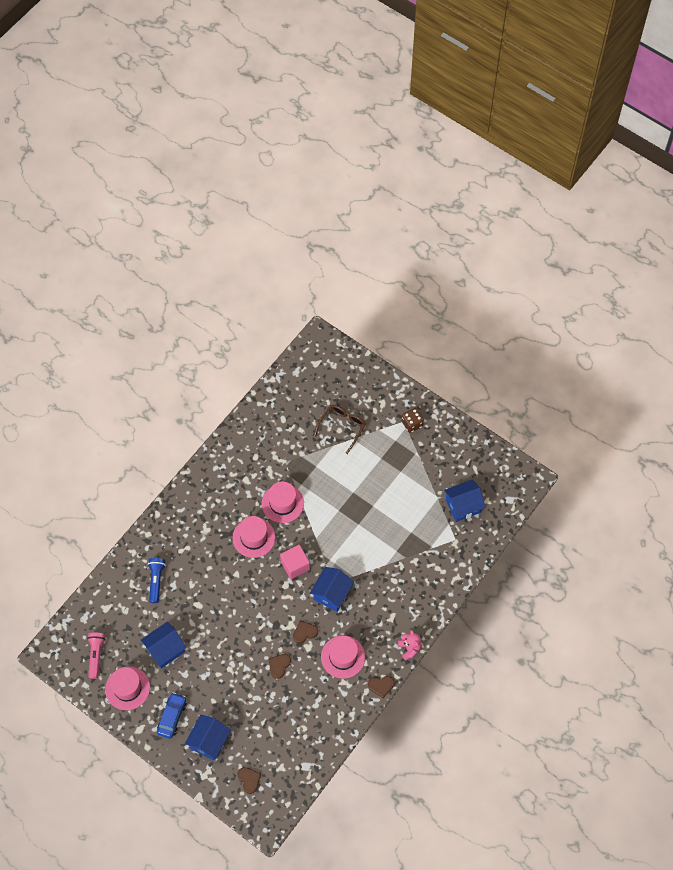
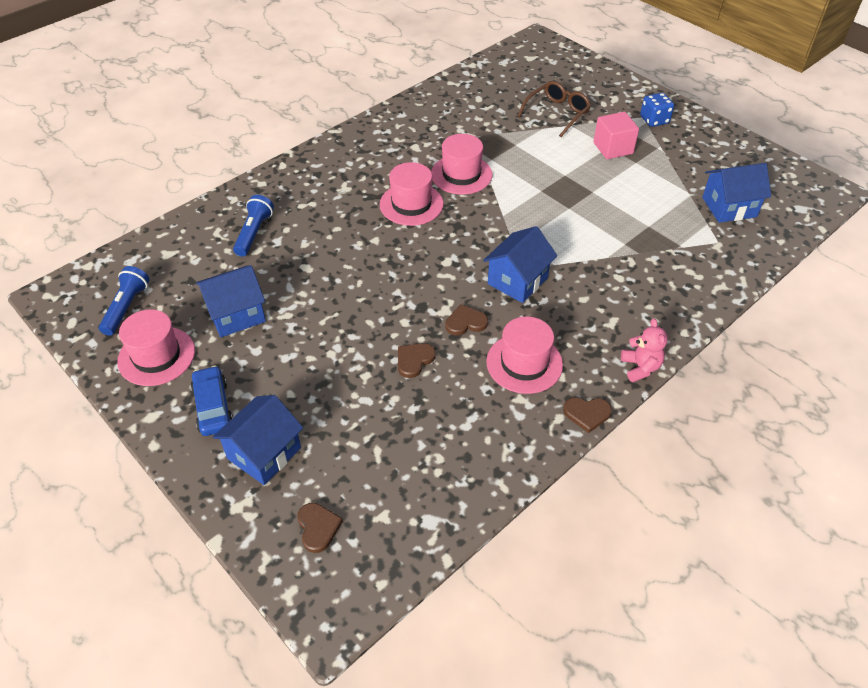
camera: 10 degrees right, 15 degrees down
pink flashlight [87,633,106,679] -> blue flashlight [99,266,149,336]
blue car [157,692,187,738] -> blue car turned 45 degrees counterclockwise [191,365,233,436]
pink cube [280,545,310,579] -> pink cube moved to [593,112,639,159]
brown dice [402,408,424,433] -> blue dice [640,93,674,127]

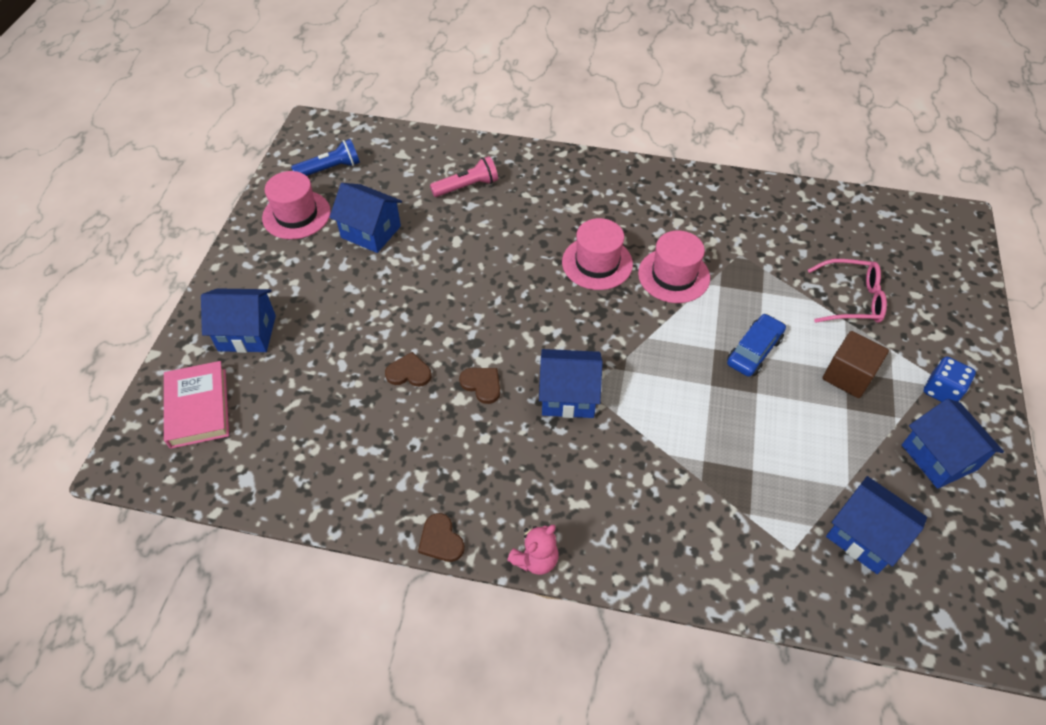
camera: 55 degrees right, 5 degrees up
blue car [191,365,233,436] -> blue car moved to [727,313,786,377]
blue flashlight [233,195,274,257] -> pink flashlight [430,156,498,197]
brown heart [297,503,343,553] -> pink book [164,361,229,449]
pink hat [486,317,563,394] -> none
brown glasses [518,81,591,137] -> pink glasses [808,259,887,323]
pink cube [593,112,639,159] -> brown cube [822,331,889,398]
none -> blue house [902,399,1004,489]

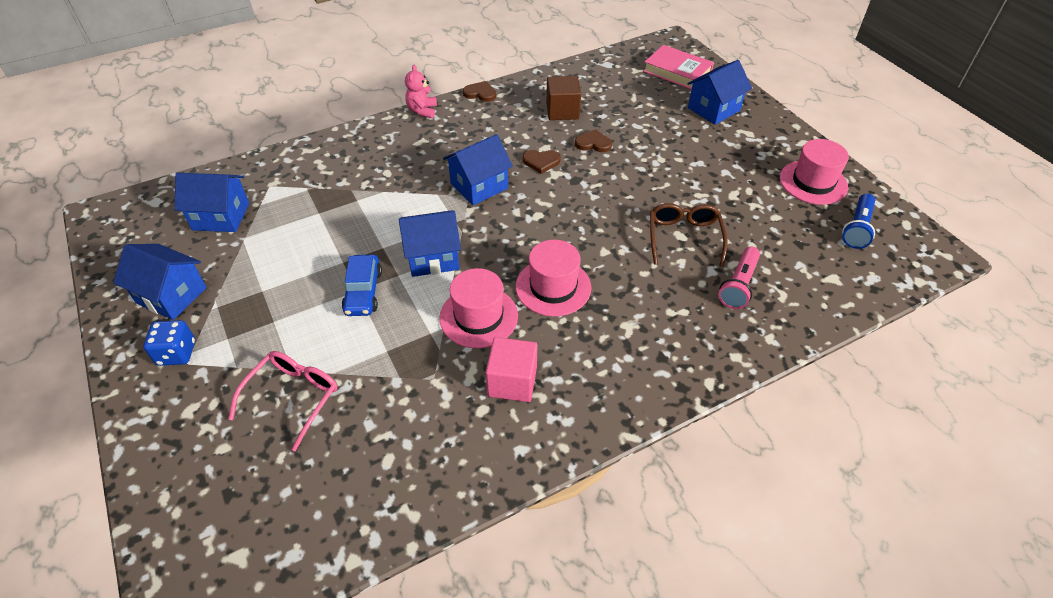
camera: 140 degrees right, 5 degrees down
blue house [329,183,402,253] -> blue house moved to [399,210,461,277]
brown heart [385,352,432,387] -> brown heart turned 135 degrees counterclockwise [575,129,612,152]
pink glasses [808,259,887,323] -> pink glasses turned 150 degrees clockwise [228,351,338,452]
brown cube [822,331,889,398] -> brown cube moved to [546,76,581,120]
none -> pink cube [486,337,537,402]
none -> brown glasses [650,203,728,267]

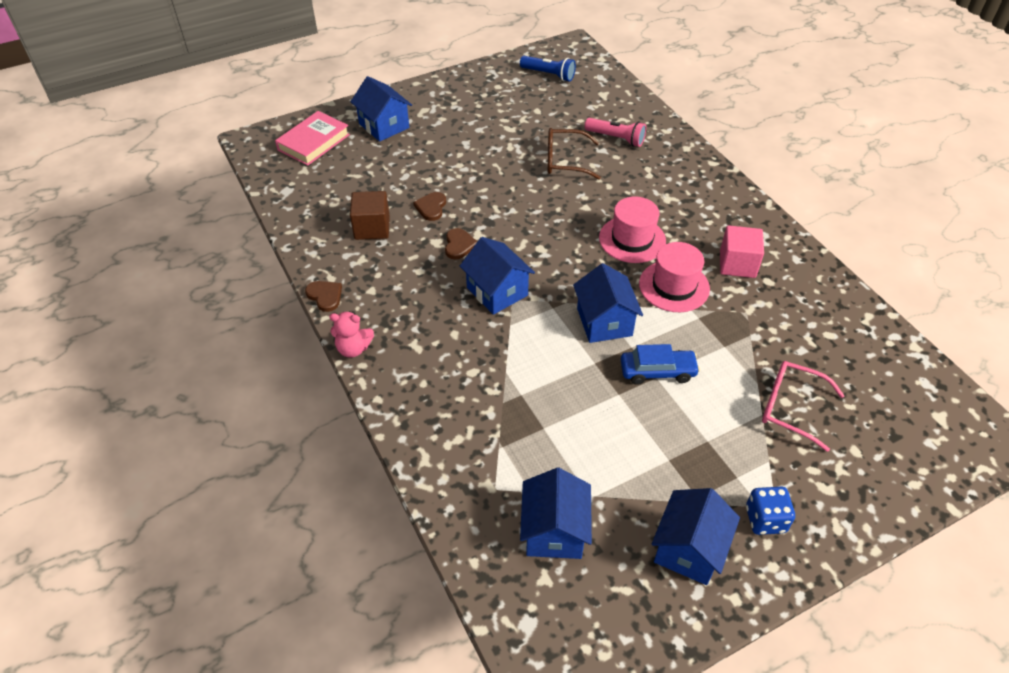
camera: 90 degrees left, 0 degrees up
brown heart [463,81,496,102] -> brown heart turned 120 degrees clockwise [305,281,342,312]
pink hat [780,139,849,205] -> none

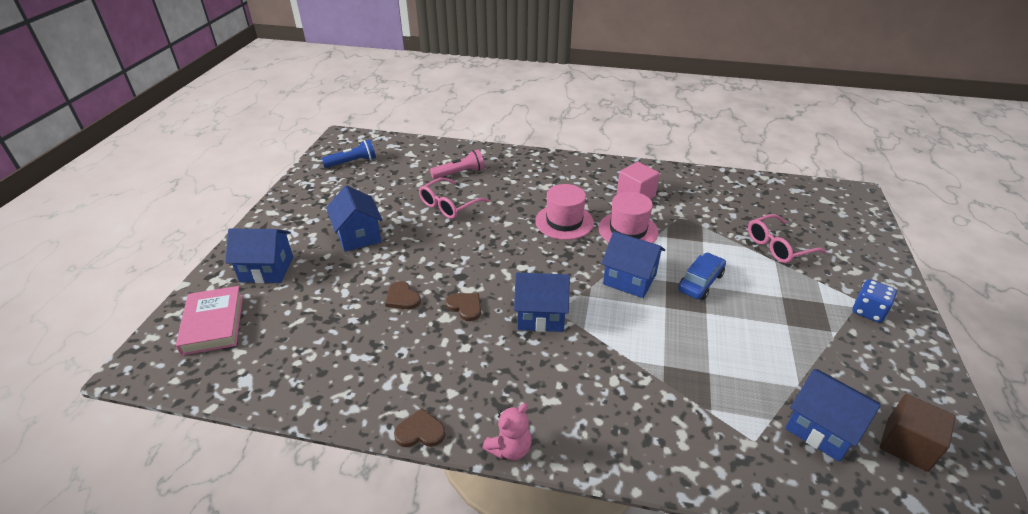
camera: 50 degrees left, 10 degrees down
brown cube [350,191,390,240] -> brown cube moved to [880,394,956,472]
brown glasses [548,128,601,180] -> pink glasses [419,177,490,219]
blue house [652,488,740,585] -> blue house moved to [326,185,383,252]

